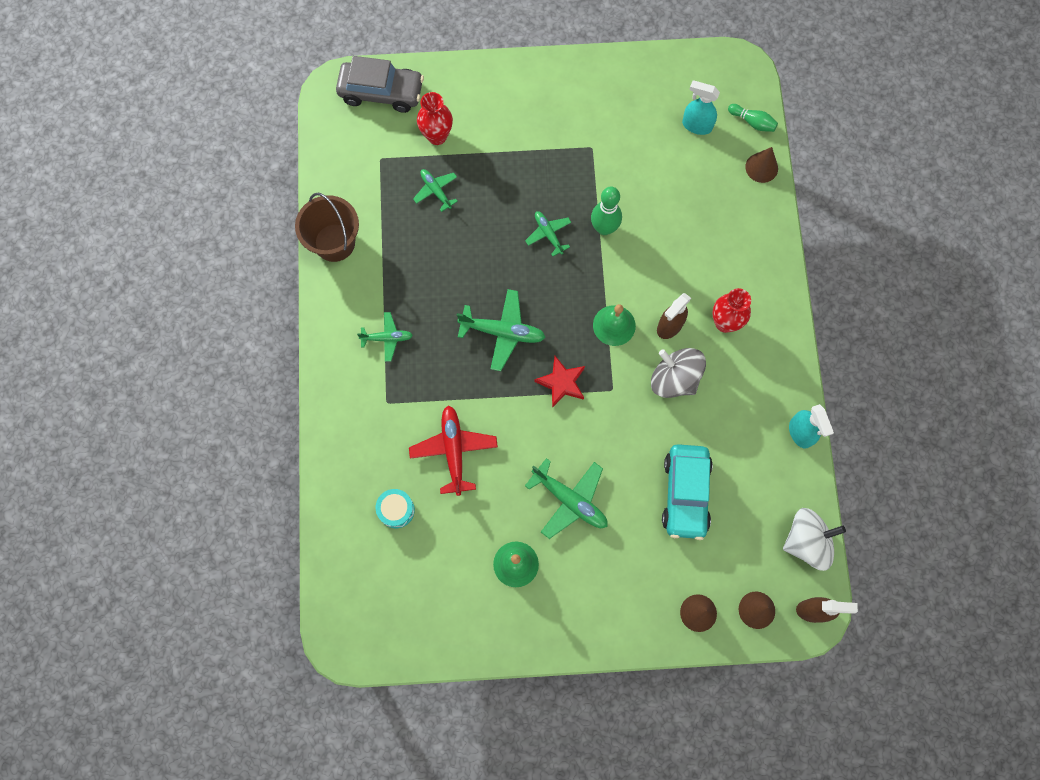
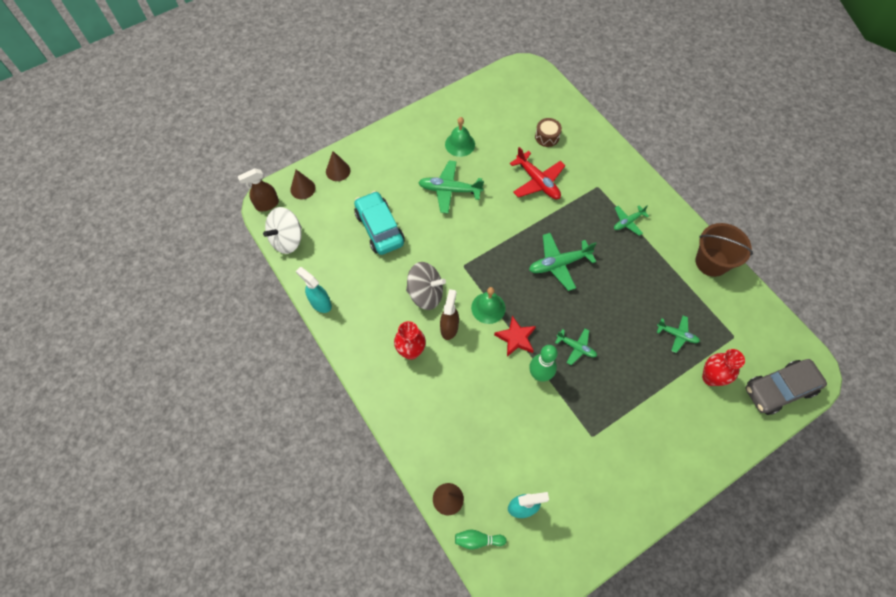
camera: 150 degrees right, 10 degrees down
turquoise drum [376,489,415,528] -> brown drum [535,118,562,147]
red star [535,356,585,408] -> red star moved to [494,316,536,357]

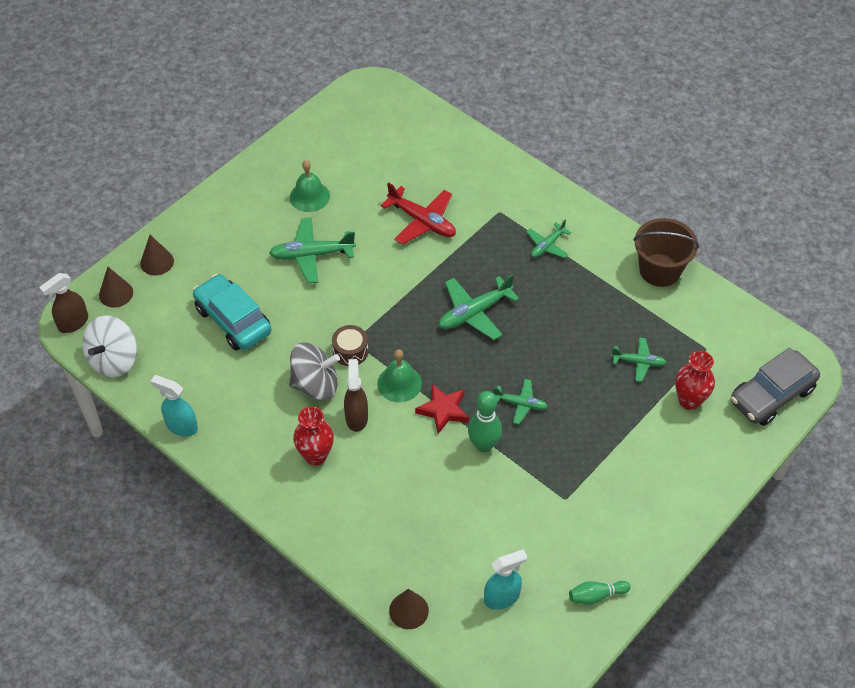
camera: 15 degrees left, 10 degrees down
green bowling pin [455,529,507,550] -> green bowling pin moved to [569,581,630,605]
brown drum [535,118,562,147] -> brown drum moved to [332,325,368,366]

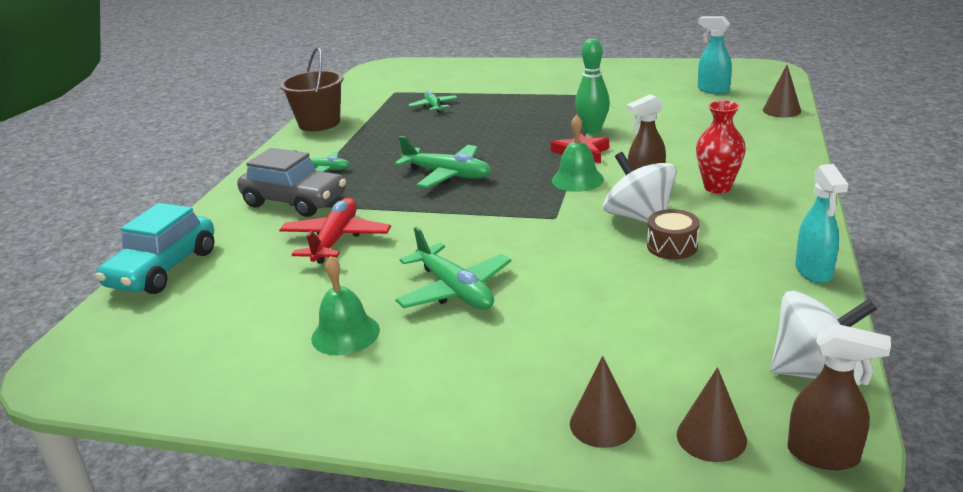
camera: 115 degrees left, 25 degrees down
turquoise car [193,274,271,351] -> turquoise car moved to [95,203,214,294]
grey spinning top [289,342,340,400] -> white spinning top [603,152,677,223]
brown drum [332,325,368,366] -> brown drum moved to [647,209,700,259]
green plane [493,379,548,424] -> none
green bowling pin [569,581,630,605] -> none
red vase [675,351,715,410] -> none
grey car [731,348,820,426] -> grey car moved to [237,148,346,217]

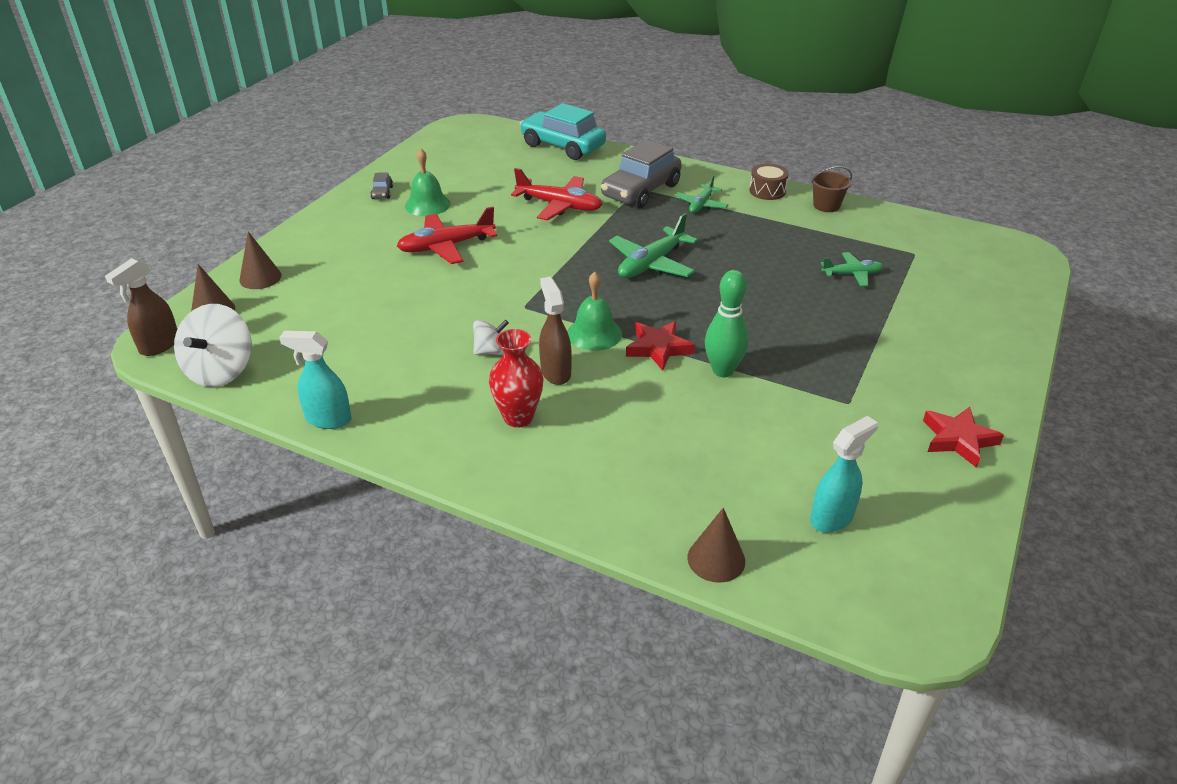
camera: 100 degrees right, 10 degrees up
brown bucket [280,47,344,131] -> brown bucket [811,166,852,212], size x0.59
green plane [395,227,511,310] -> red plane [397,207,497,264]
white spinning top [603,152,677,223] -> white spinning top [473,320,509,355], size x0.57
brown drum [647,209,700,259] -> brown drum moved to [749,164,789,200]
none -> grey car [370,172,393,199]
none -> red star [923,407,1004,468]

